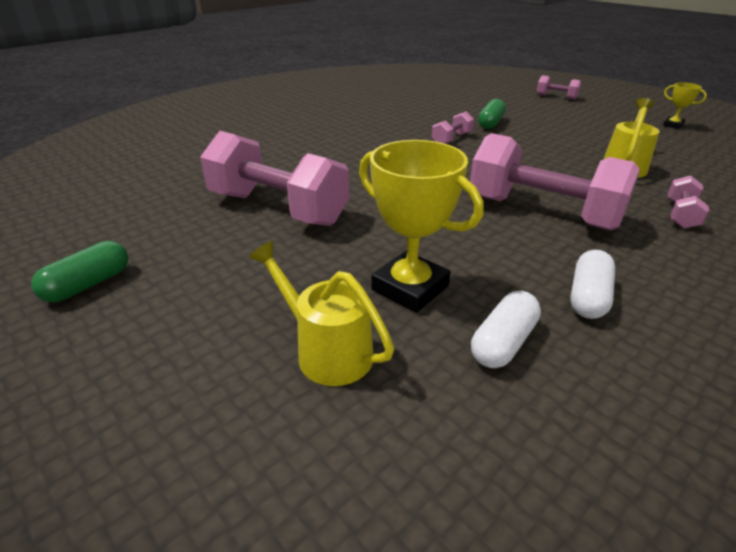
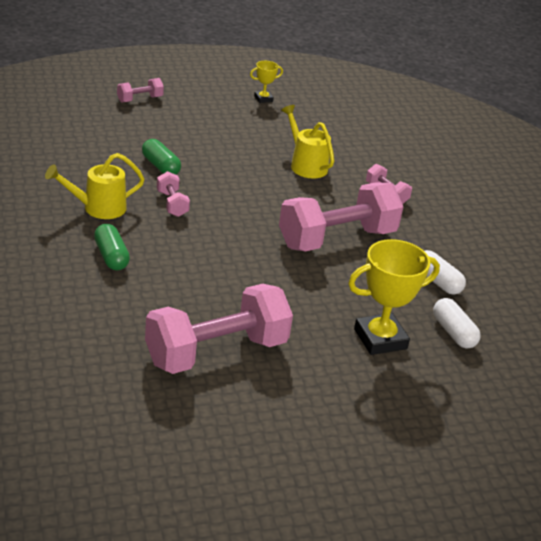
camera: 65 degrees left, 0 degrees up
green capsule [31,241,128,302] -> green capsule moved to [94,224,130,270]
yellow watering can [249,241,394,386] -> yellow watering can moved to [45,153,144,219]

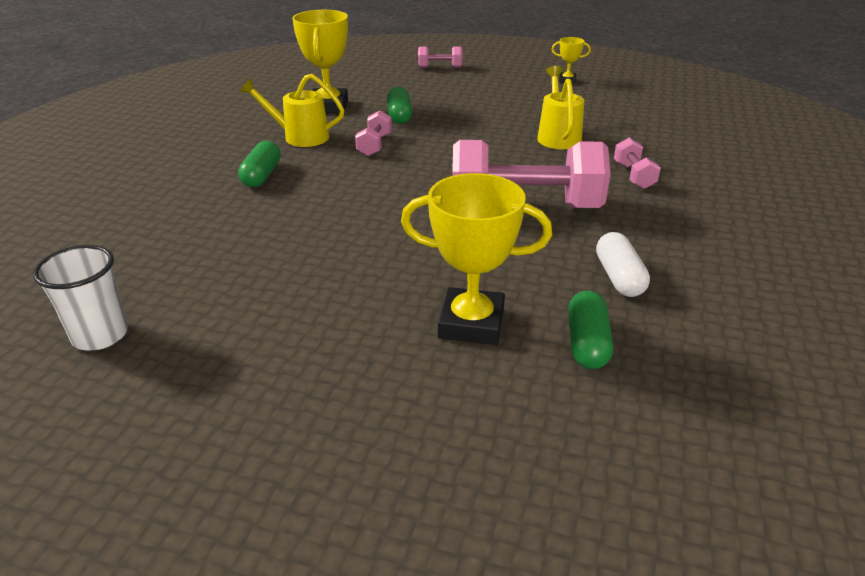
camera: 35 degrees right, 0 degrees up
pink dumbbell [145,284,293,374] -> none
white capsule [433,298,481,349] -> green capsule [568,291,613,369]
none -> white cup [33,245,128,350]
none -> yellow trophy [292,10,348,113]

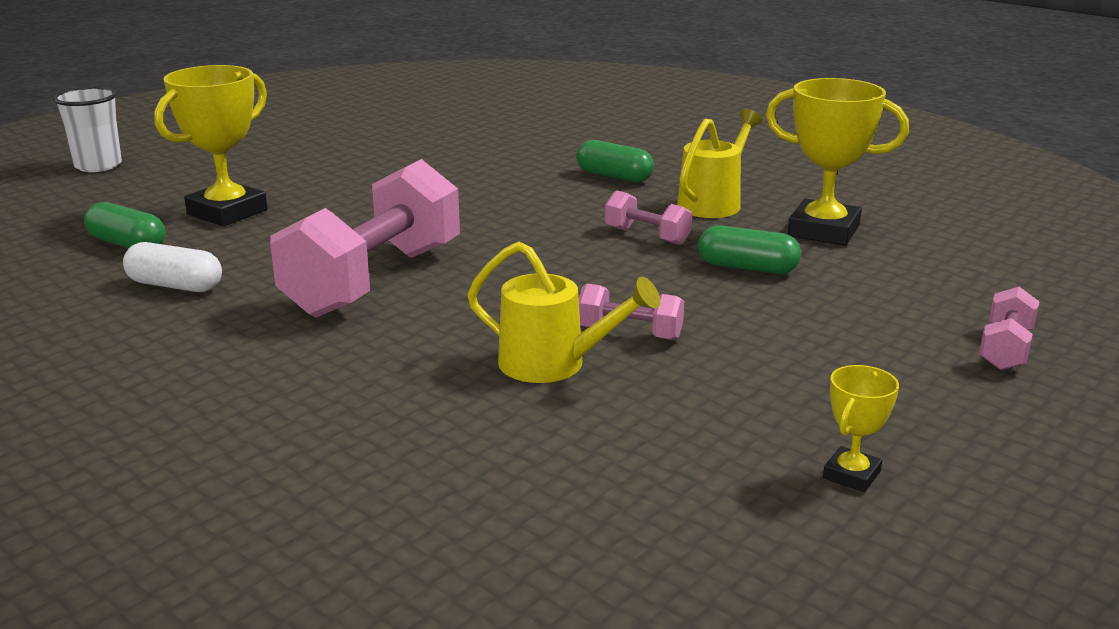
camera: 115 degrees right, 10 degrees down
white cup [33,245,128,350] -> white cup moved to [53,87,122,172]
pink dumbbell [614,138,661,189] -> pink dumbbell moved to [579,284,684,340]

